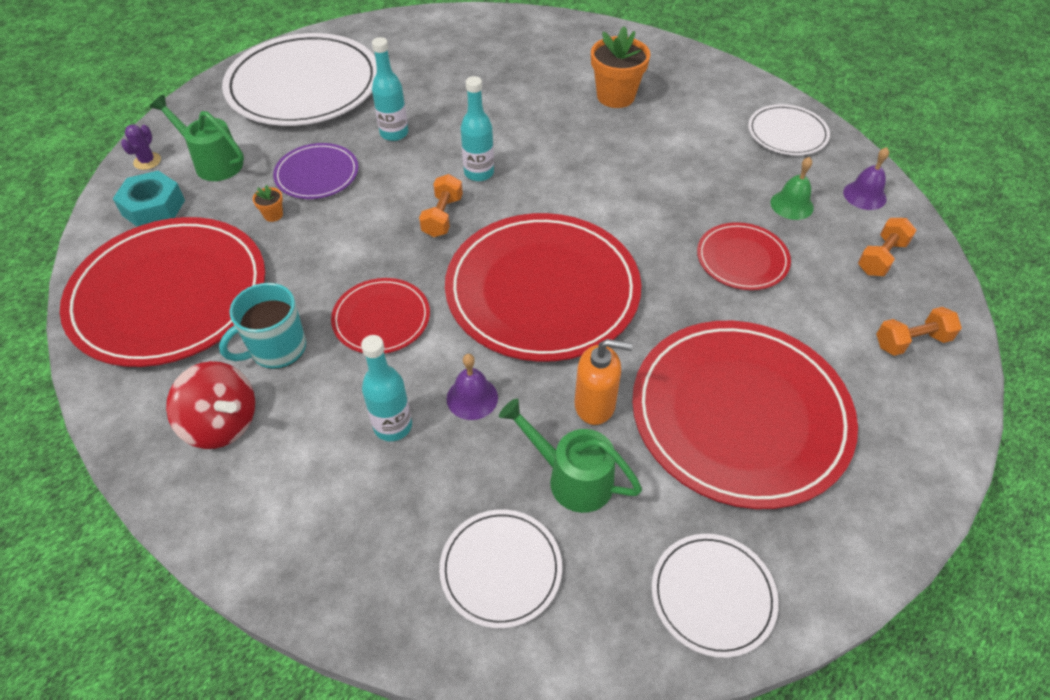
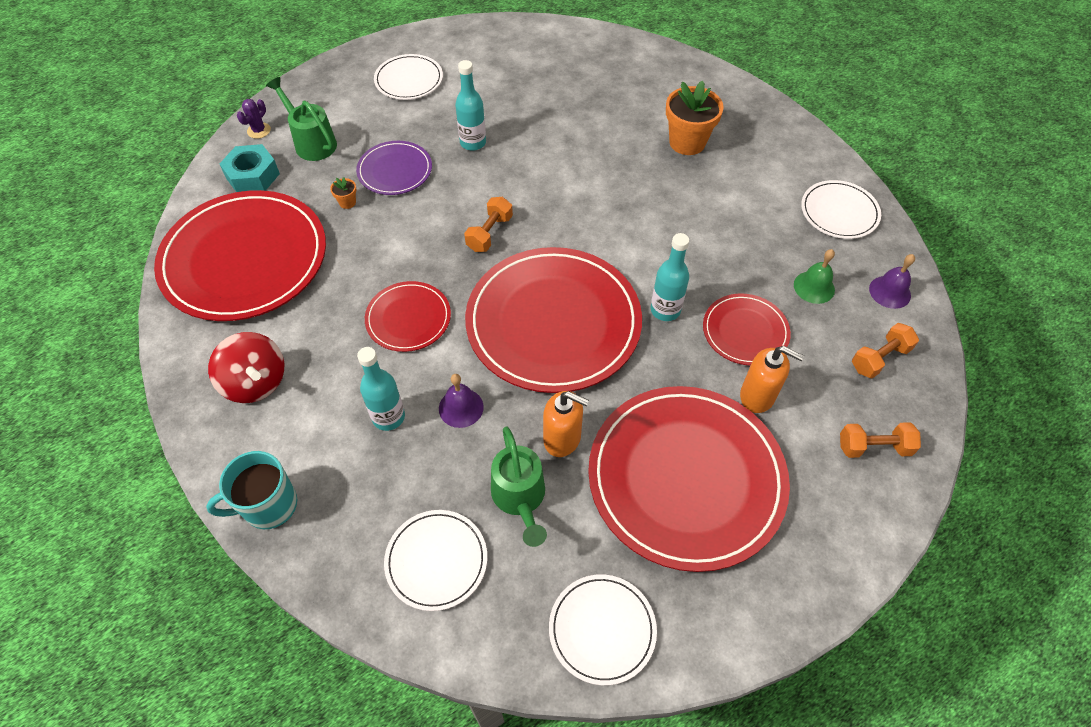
camera: 15 degrees right, 5 degrees up
turquoise mug [219,283,306,369] -> turquoise mug moved to [206,451,297,529]
white plate [222,33,377,126] -> white plate [374,54,443,100], size x0.49
turquoise bottle [461,76,494,181] -> turquoise bottle moved to [651,233,689,321]
green watering can [499,398,642,513] -> green watering can turned 150 degrees counterclockwise [491,426,547,547]
none -> orange soap dispenser [740,346,804,413]

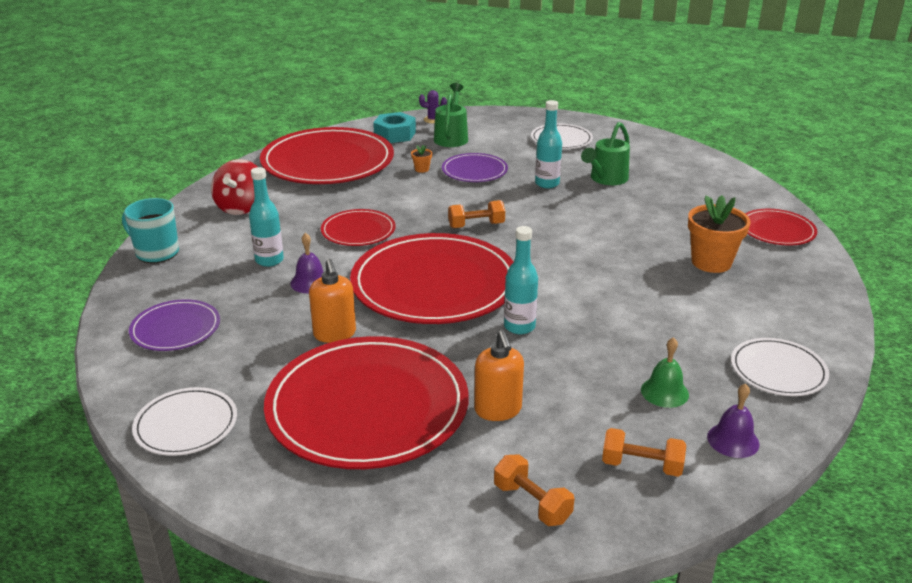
camera: 50 degrees right, 25 degrees down
white plate [384,510,487,611] -> purple plate [129,299,220,351]
green watering can [491,426,547,547] -> green watering can moved to [581,122,630,185]
red plate [703,293,791,365] -> red plate moved to [745,209,817,246]

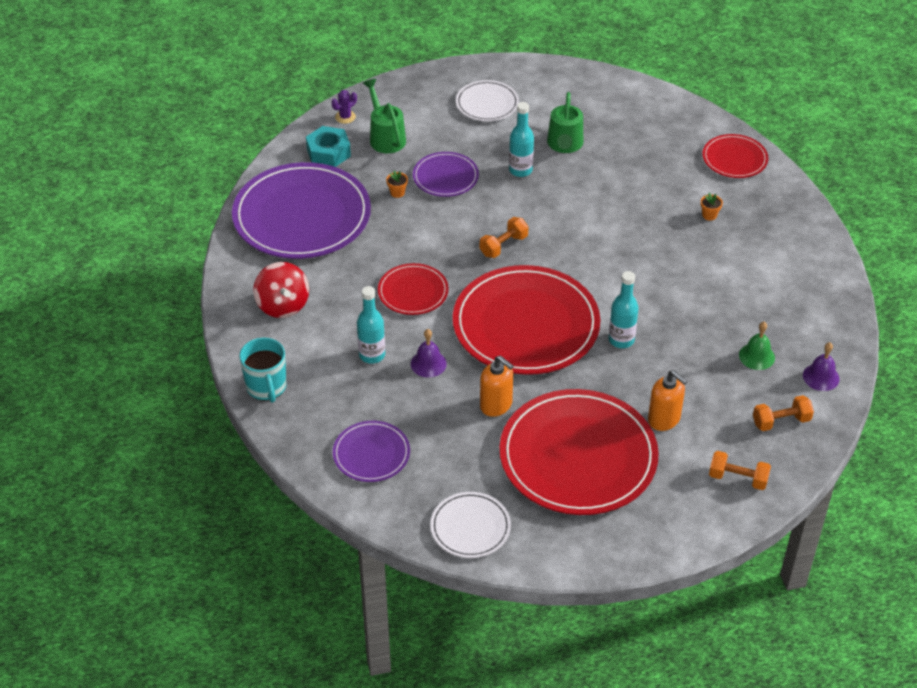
camera: 30 degrees left, 15 degrees up
turquoise mug [122,198,179,263] -> turquoise mug turned 105 degrees counterclockwise [239,338,287,403]
red plate [260,127,394,184] -> purple plate [232,162,371,259]
orange flower pot [688,195,750,273] -> orange flower pot [701,193,723,221], size x0.43
white plate [731,338,829,396] -> none

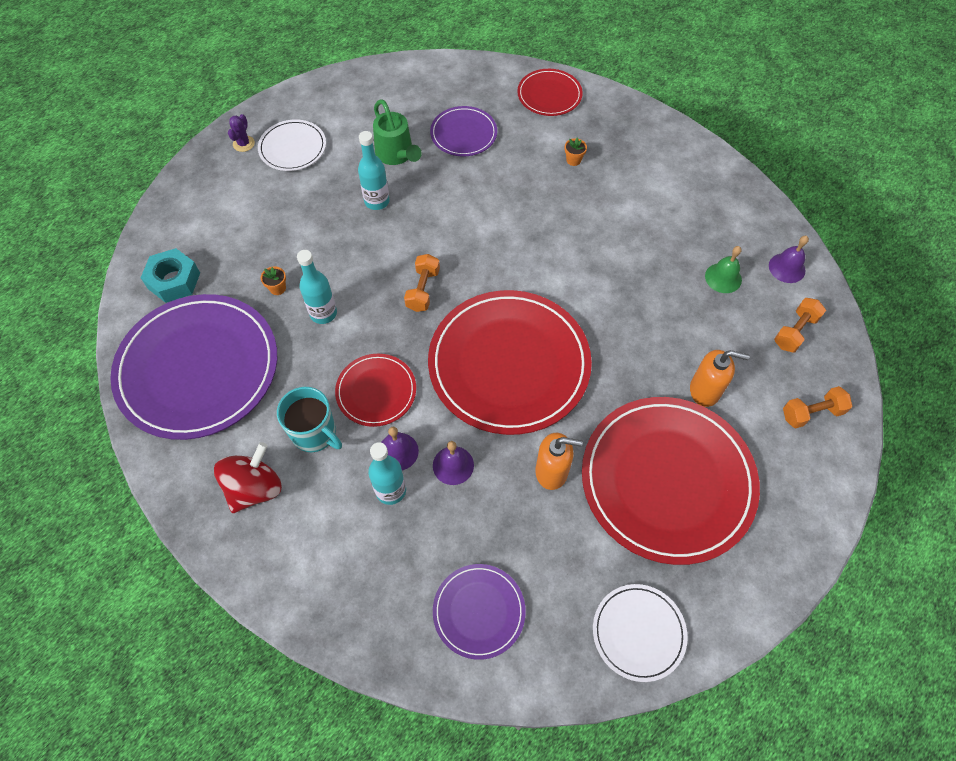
camera: 35 degrees left, 15 degrees up
turquoise mug [239,338,287,403] -> turquoise mug moved to [277,387,342,452]
red spinning top [253,262,309,318] -> red spinning top turned 90 degrees counterclockwise [214,442,282,513]
purple cactus [332,90,357,124] -> purple cactus moved to [228,114,255,152]
green watering can [363,79,406,153] -> none
purple plate [413,152,479,197] -> purple plate moved to [430,106,497,156]
turquoise bottle [609,271,639,348] -> turquoise bottle moved to [297,250,337,324]
none -> purple bell [381,427,419,470]

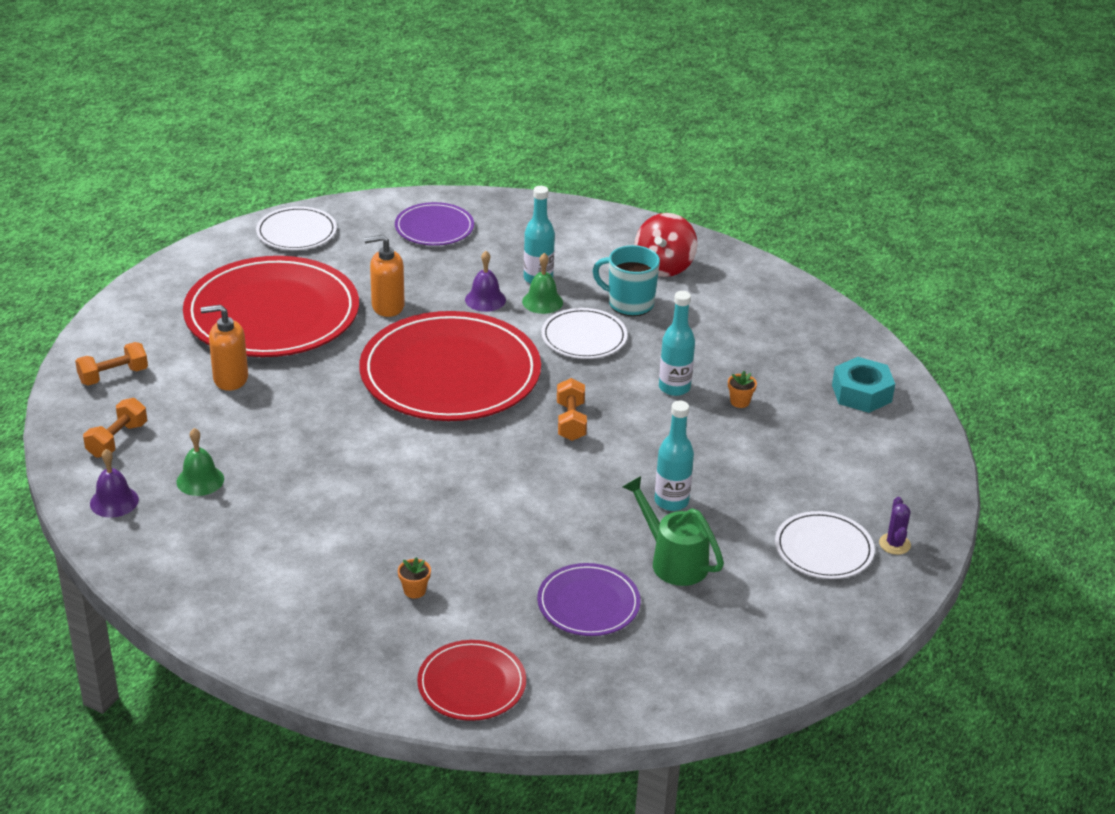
camera: 165 degrees right, 25 degrees down
purple plate [110,294,277,440] -> none
red plate [335,354,416,427] -> white plate [541,308,627,359]
purple bell [381,427,419,470] -> green bell [522,253,563,314]

